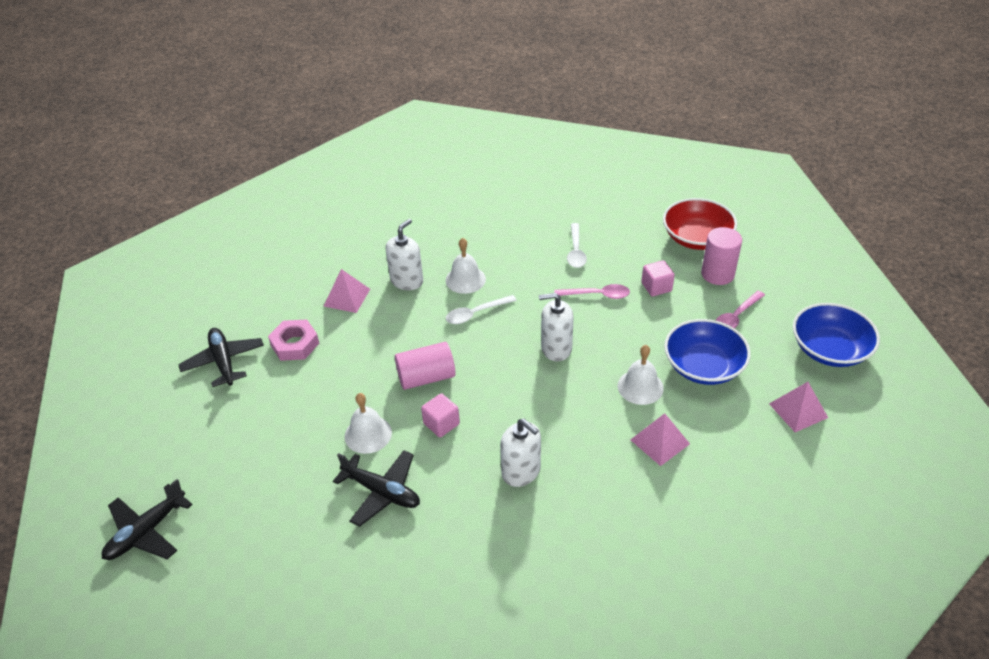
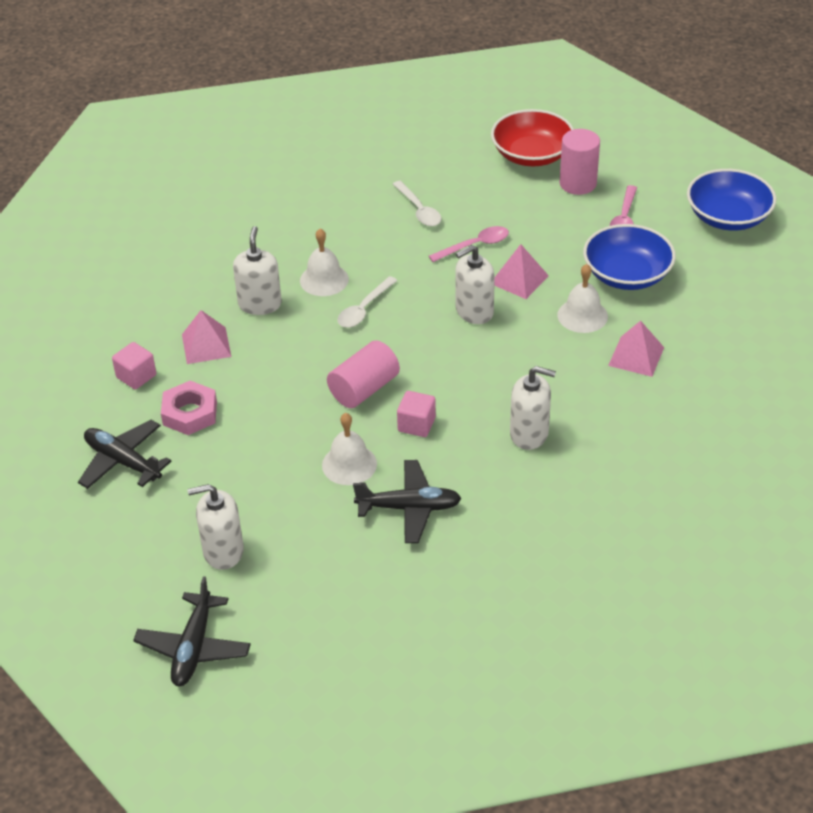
camera: 30 degrees left, 0 degrees up
pink cube [641,260,675,296] -> pink cube moved to [112,342,156,390]
pink pyramid [769,382,828,432] -> pink pyramid moved to [494,244,549,299]
none -> white soap dispenser [188,484,244,570]

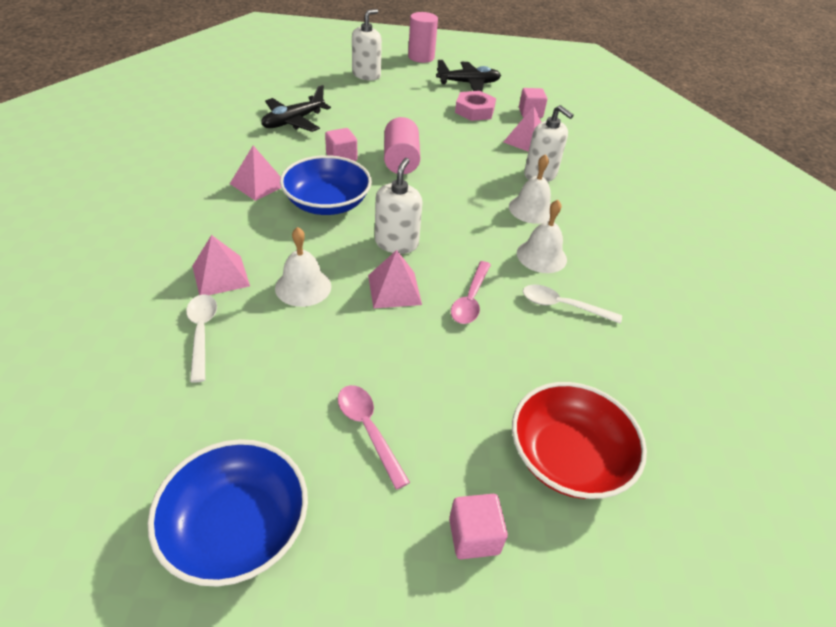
camera: 130 degrees right, 0 degrees up
black plane [133,576,251,686] -> none
white bell [322,413,377,485] -> white bell moved to [517,200,567,273]
white spoon [338,276,398,328] -> white spoon moved to [186,294,217,383]
white soap dispenser [510,366,556,450] -> pink pyramid [230,145,281,201]
pink cylinder [560,129,600,195] -> pink cylinder moved to [408,12,438,63]
blue bowl [583,224,676,290] -> blue bowl moved to [280,155,372,215]
none -> pink cube [449,494,508,559]

